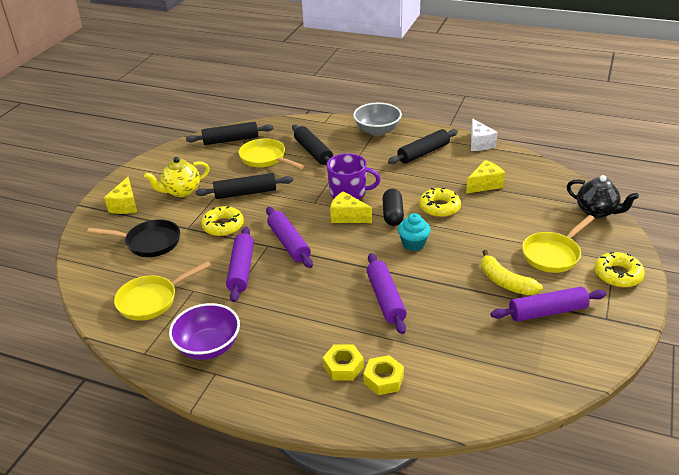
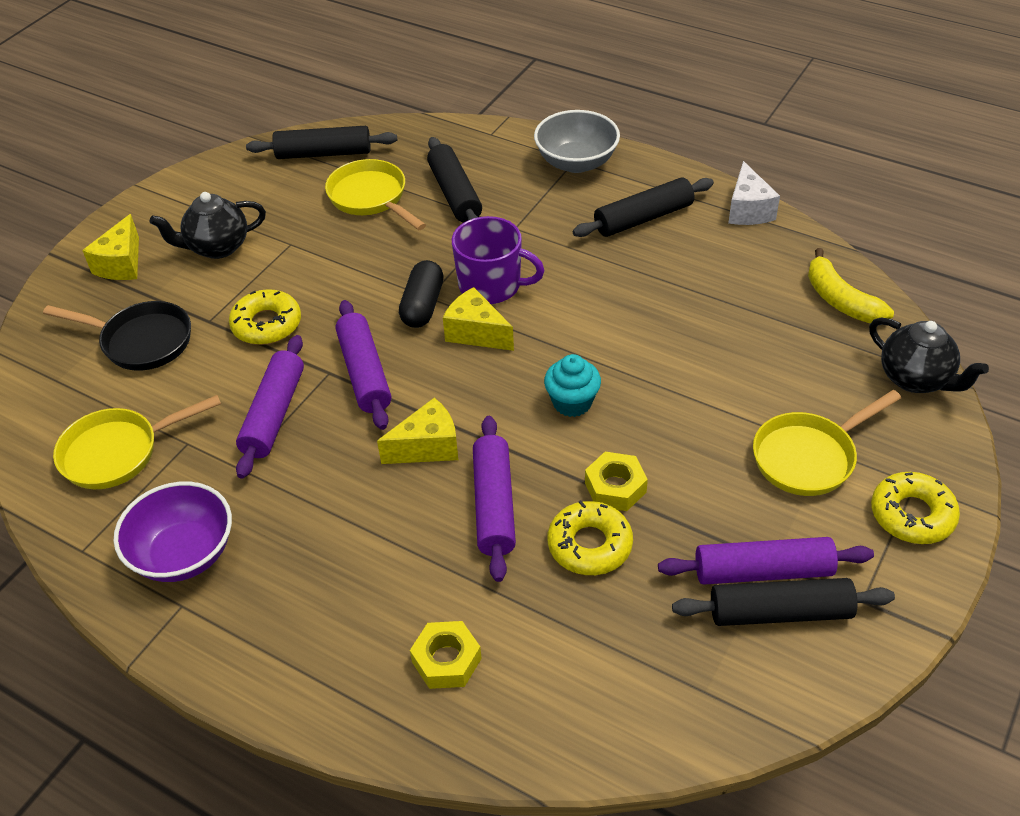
camera: 10 degrees right, 10 degrees up
yellow teapot [144,157,209,197] -> black teapot [150,192,266,259]
black rolling pin [195,173,293,199] -> black rolling pin moved to [672,578,895,626]
yellow nut [323,344,364,381] -> yellow nut moved to [585,452,648,511]
black capsule [382,189,404,226] -> black capsule moved to [399,260,444,328]
yellow donut [419,188,461,217] -> yellow donut moved to [548,500,633,575]
yellow cheese [466,160,505,194] -> yellow cheese moved to [377,398,458,464]
yellow banana [481,250,543,295] -> yellow banana moved to [808,248,894,323]

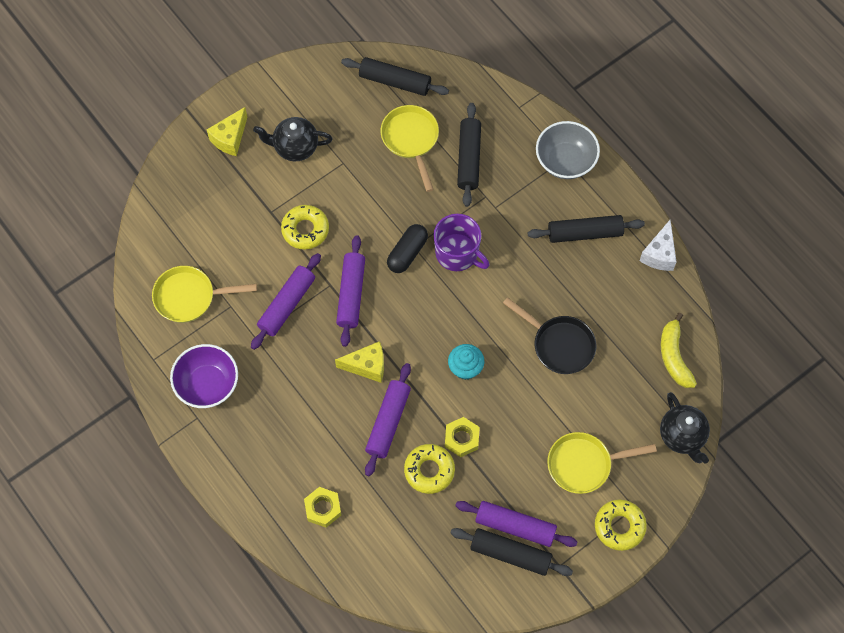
camera: 20 degrees right, 20 degrees up
black pan [43,301,191,371] -> black pan moved to [503,297,596,374]
yellow cheese [443,287,514,351] -> none

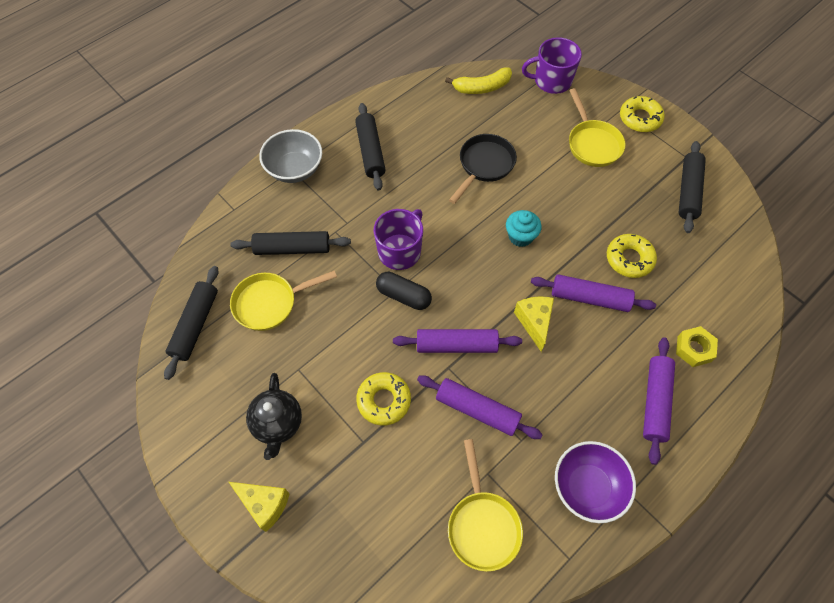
camera: 95 degrees left, 5 degrees down
yellow nut [445,417,480,457] -> none
purple rolling pin [455,501,577,547] -> purple rolling pin moved to [643,338,675,465]
white cheese [640,220,677,271] -> none
black teapot [660,392,710,464] -> purple mug [522,37,582,94]

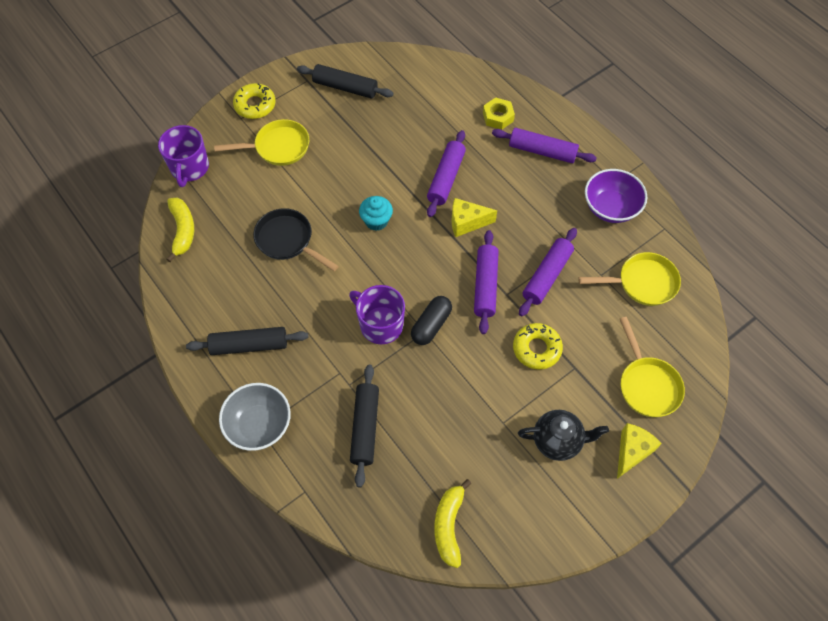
camera: 85 degrees left, 0 degrees up
black rolling pin [164,266,219,380] -> yellow banana [434,479,471,568]
yellow pan [230,270,337,331] -> yellow pan moved to [620,317,685,417]
yellow donut [607,234,657,278] -> none

